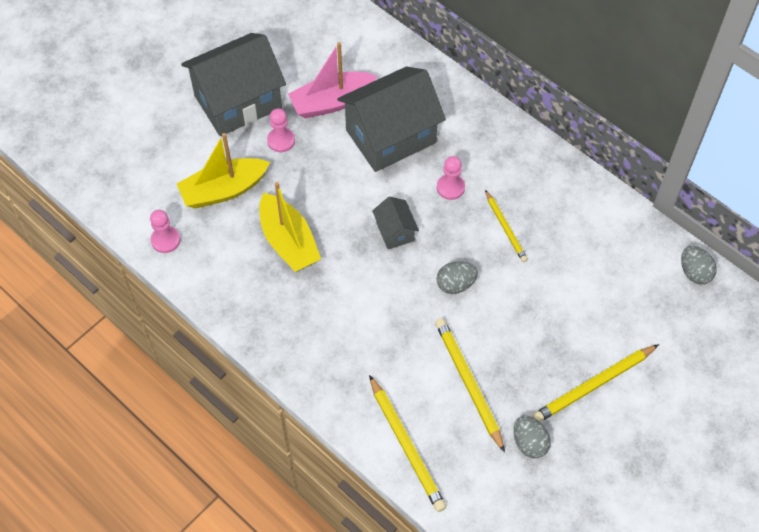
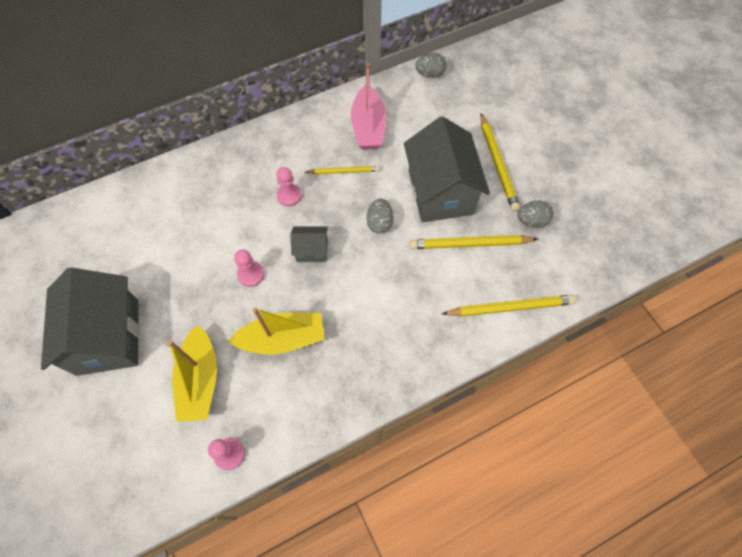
camera: 70 degrees left, 5 degrees up
pink pawn [267,108,295,152] -> pink pawn moved to [234,249,264,287]
pink boat [288,42,377,119] -> pink boat moved to [351,63,386,150]
grey house [337,66,446,172] -> grey house moved to [404,116,490,223]

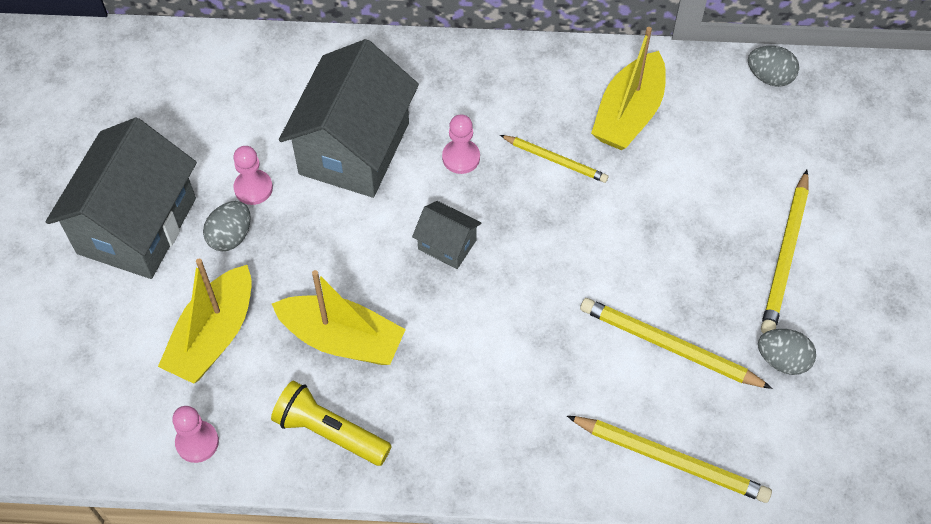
camera: 30 degrees right, 5 degrees down
pink pawn [234,249,264,287] -> pink pawn moved to [233,146,273,205]
pink boat [351,63,386,150] -> yellow boat [591,27,666,150]
grey egg [367,198,394,234] -> grey egg moved to [203,201,251,252]
grey house [404,116,490,223] -> grey house moved to [279,39,419,198]
none -> yellow flashlight [271,381,392,466]

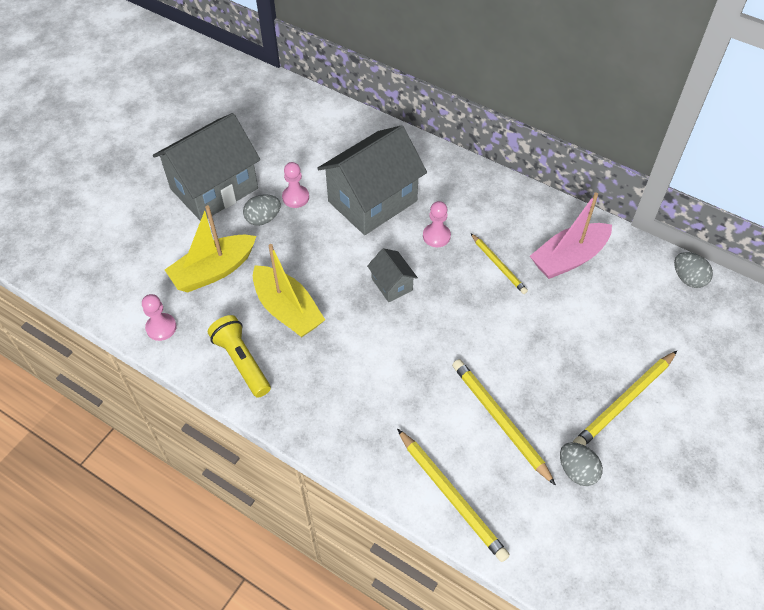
camera: 30 degrees right, 5 degrees down
yellow boat [591,27,666,150] -> pink boat [530,192,612,279]

